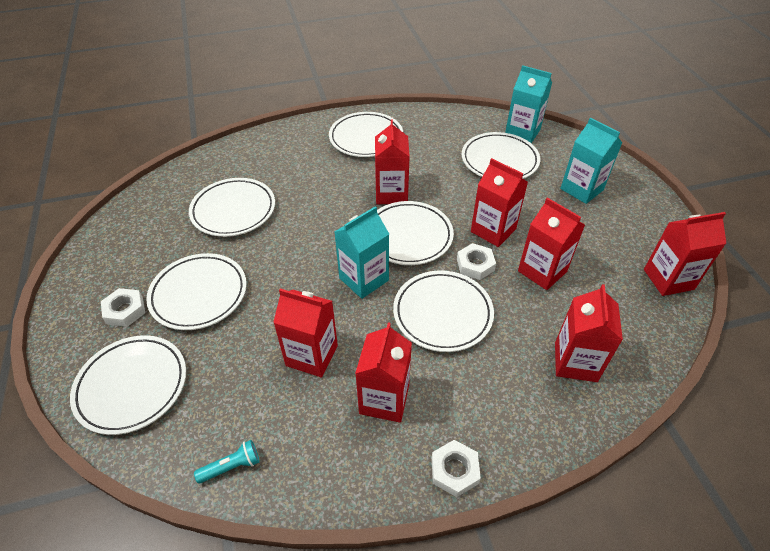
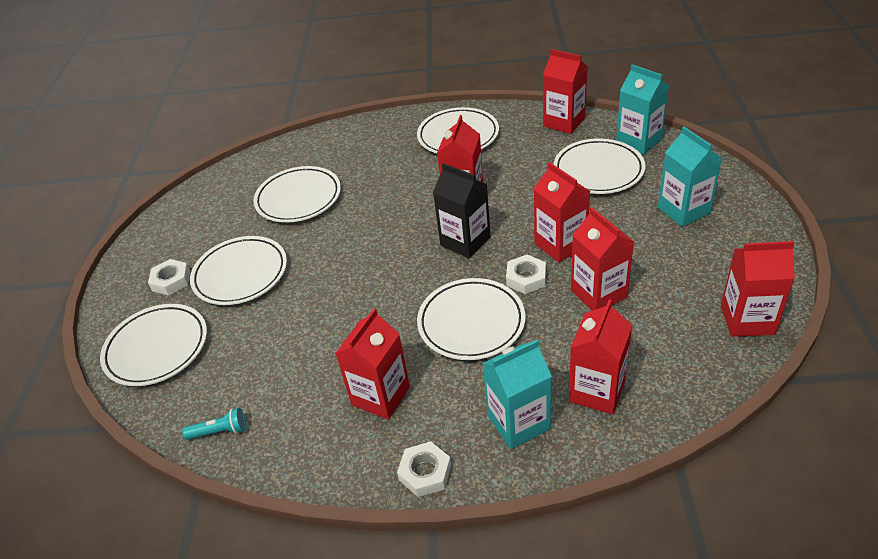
camera: 20 degrees right, 5 degrees down
red carton [273,289,338,378] -> red carton moved to [543,49,588,134]
turquoise carton [335,206,389,299] -> turquoise carton moved to [483,340,552,449]
white plate [377,201,454,265] -> black carton [433,163,490,258]

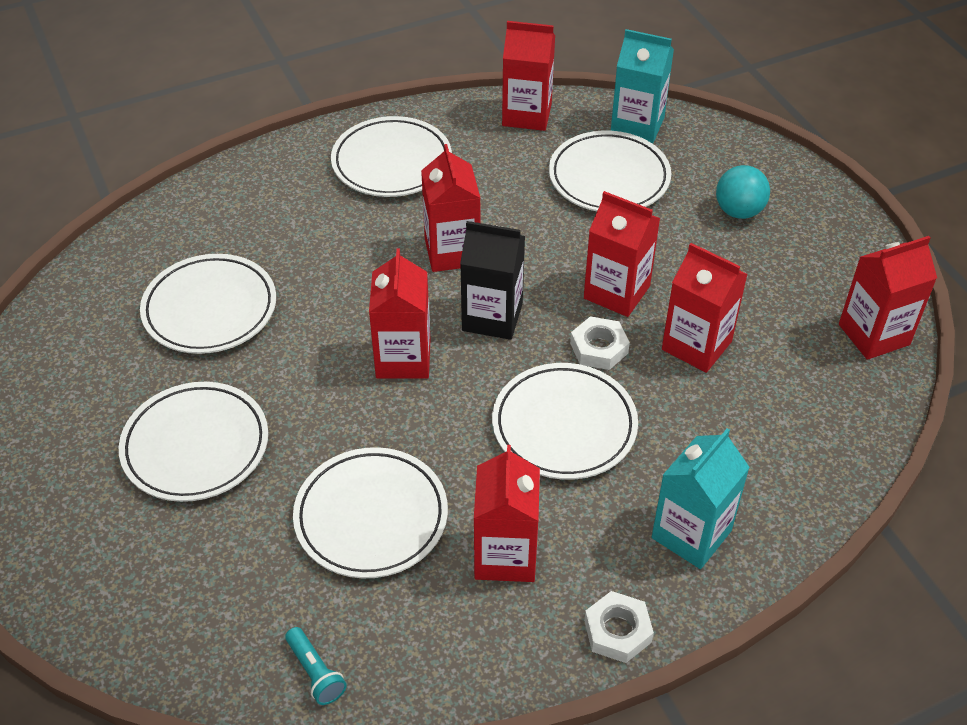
camera: 30 degrees left, 5 degrees up
white plate [100,304,207,386] -> white plate moved to [293,447,448,578]
white nut [148,259,190,296] -> none
turquoise flashlight [182,408,246,440] -> turquoise flashlight turned 90 degrees clockwise [285,627,347,705]
red carton [569,300,632,415] -> red carton moved to [369,249,431,379]
turquoise carton [658,127,722,227] -> turquoise ball [716,165,770,219]

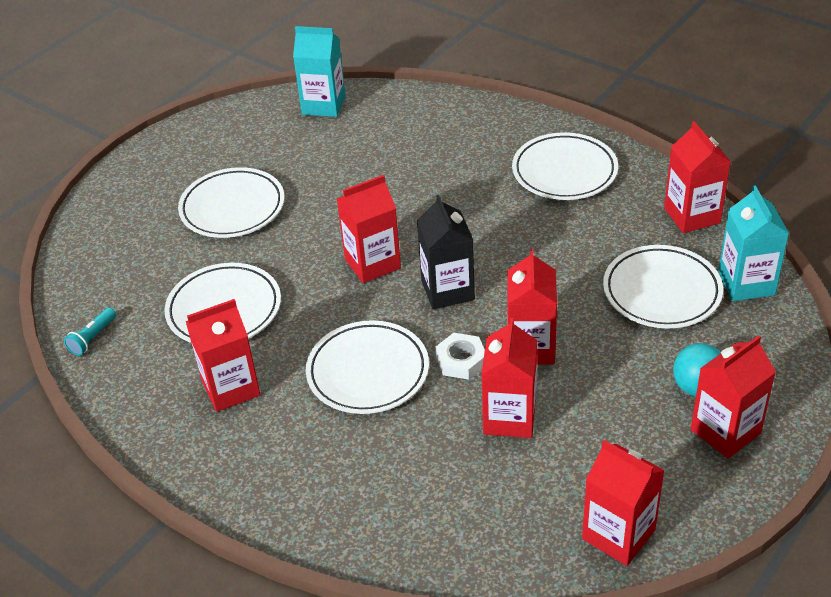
camera: 65 degrees right, 5 degrees down
white plate [140,254,276,354] -> none
red carton [421,144,480,272] -> red carton moved to [691,335,776,459]
white nut [584,591,654,663] -> none
turquoise carton [652,429,750,569] -> turquoise carton moved to [293,26,346,117]

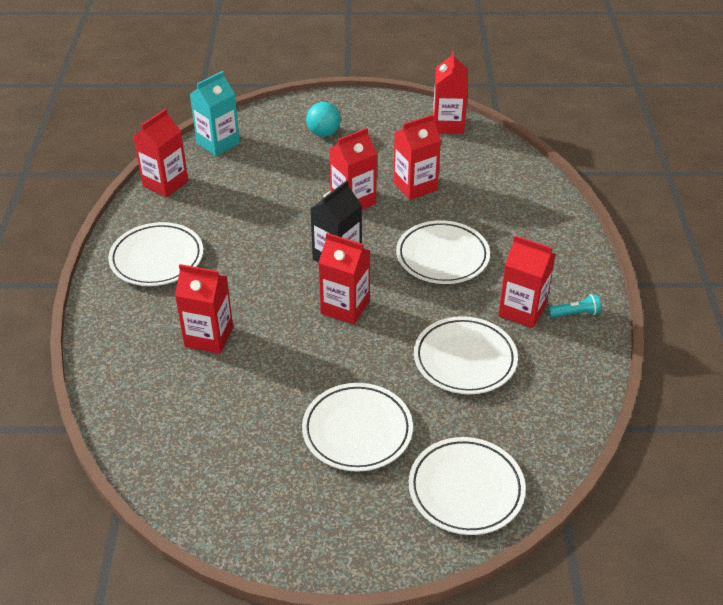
camera: 130 degrees left, 0 degrees up
turquoise flashlight [64,308,116,356] -> turquoise flashlight moved to [548,294,601,317]
turquoise carton [293,26,346,117] -> none
white nut [436,333,485,380] -> none
white plate [603,245,723,329] -> white plate moved to [409,437,526,535]
red carton [691,335,776,459] -> red carton moved to [175,264,233,354]

